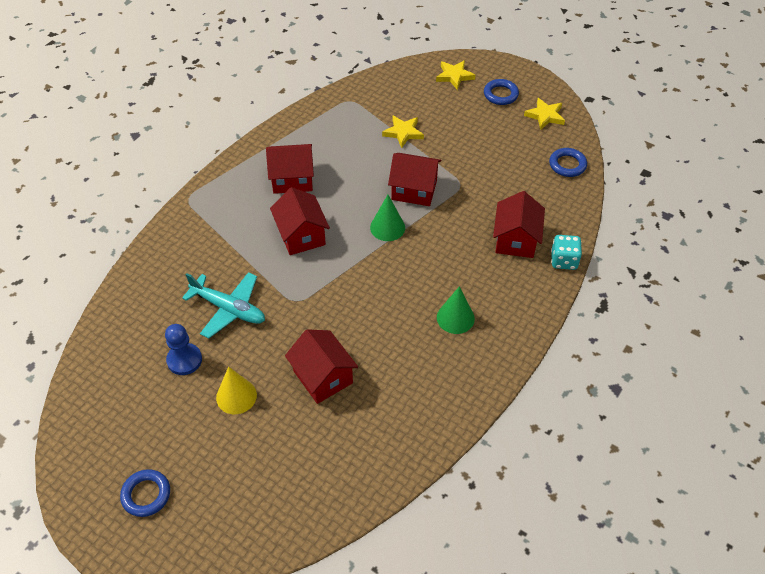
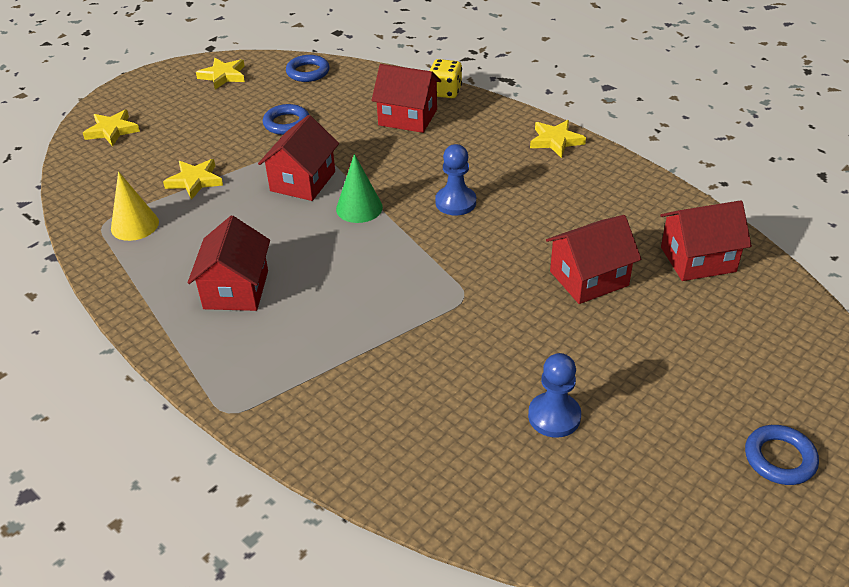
camera: 80 degrees left, 10 degrees down
turquoise plane [182,272,265,338] -> none
yellow cone [216,367,257,414] -> yellow cone moved to [111,171,159,241]
red house [270,187,330,255] -> red house moved to [660,200,752,281]
green cone [437,286,475,334] -> none
blue ring [484,79,519,105] -> blue ring moved to [263,104,309,135]
turquoise dice [551,235,582,270] -> yellow dice [430,59,462,98]
none -> blue pawn [435,144,476,215]
none -> yellow star [530,120,586,158]

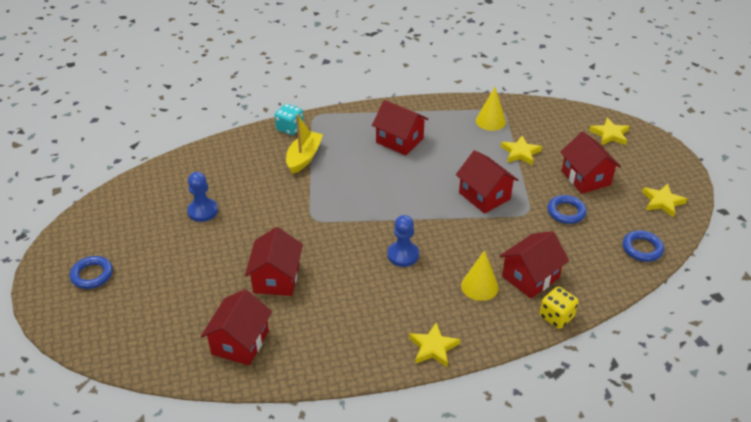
camera: 120 degrees right, 0 degrees up
green cone [336,154,383,223] -> none
none -> turquoise dice [275,104,304,135]
none -> yellow boat [286,114,323,174]
none -> yellow cone [461,250,499,301]
none -> red house [560,131,621,194]

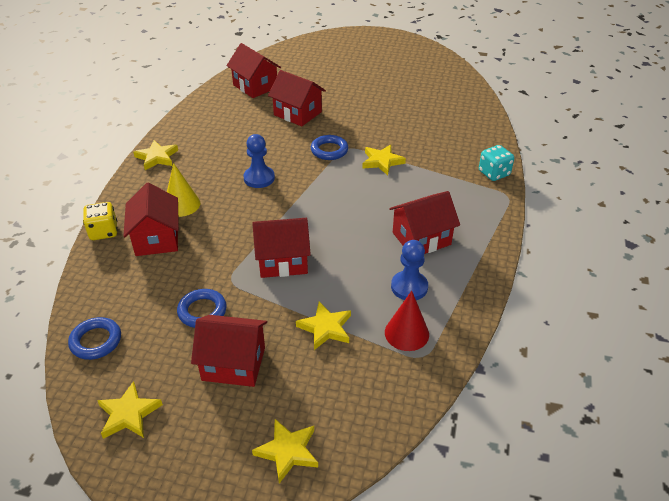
camera: 120 degrees right, 0 degrees up
blue ring [70,256,113,289] -> blue ring moved to [311,135,348,160]
blue pawn [187,172,218,222] -> blue pawn moved to [391,240,428,300]
yellow boat [286,114,323,174] -> none
yellow cone [476,87,506,131] -> red cone [385,291,429,351]
none -> yellow star [362,144,406,175]

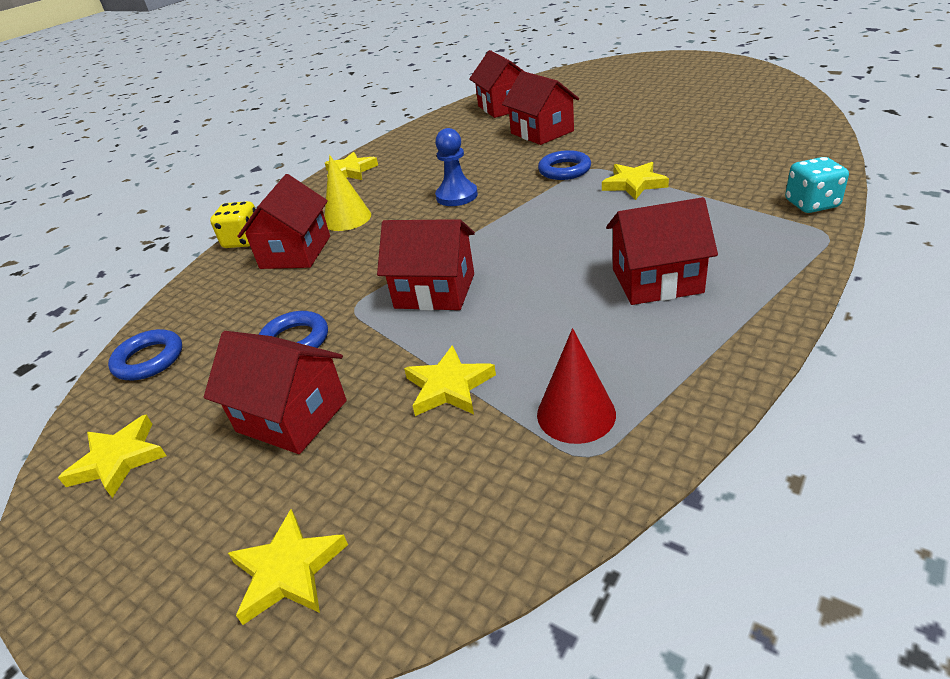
camera: 25 degrees right, 5 degrees down
blue pawn [391,240,428,300] -> none

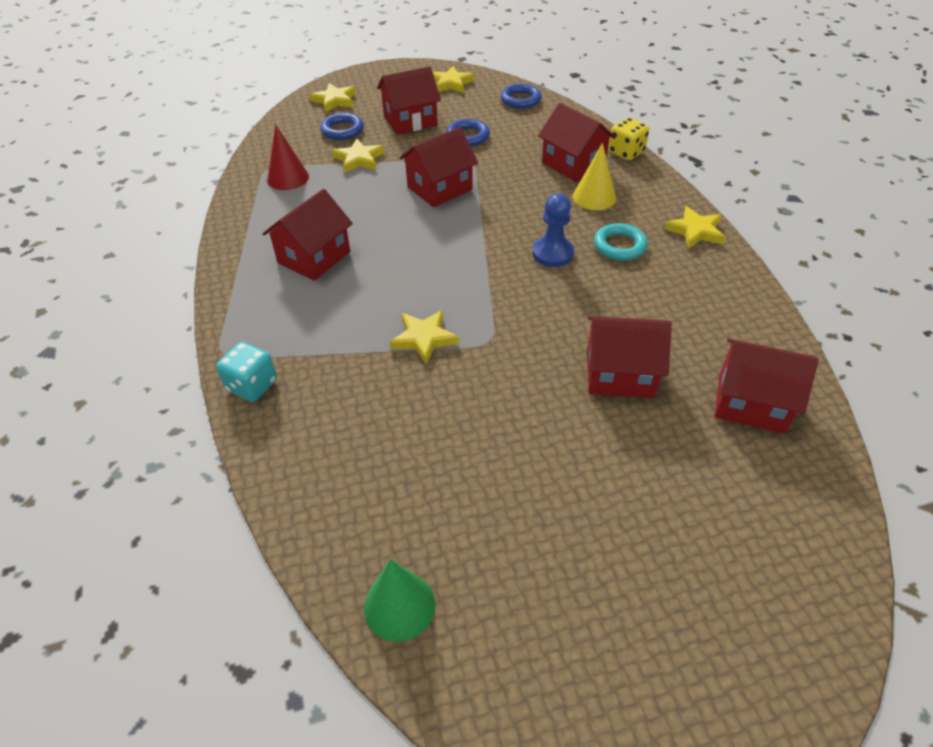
camera: 125 degrees right, 10 degrees up
blue ring [538,150,591,180] -> blue ring moved to [320,113,364,140]
none -> green cone [364,559,435,642]
none -> turquoise ring [594,223,648,261]

